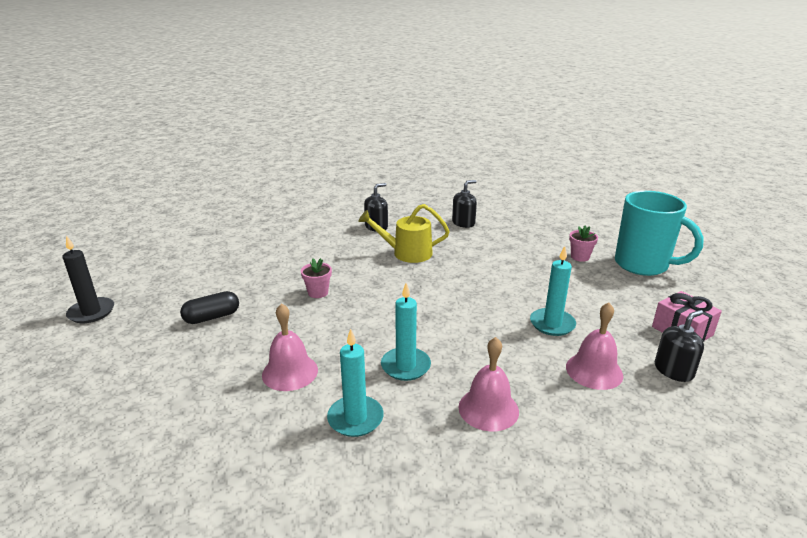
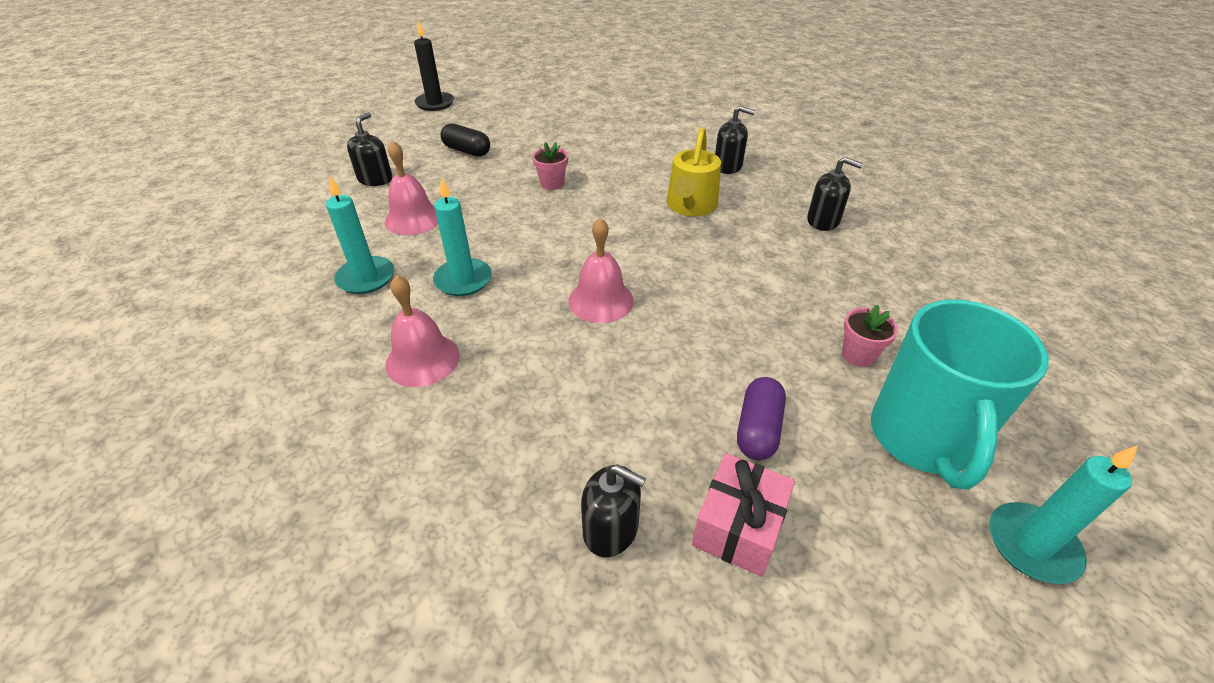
camera: 60 degrees right, 15 degrees up
yellow watering can [358,204,450,263] -> yellow watering can turned 135 degrees counterclockwise [667,127,721,216]
turquoise candle [530,246,576,336] -> turquoise candle moved to [989,445,1138,584]
pink bell [566,302,623,390] -> pink bell moved to [568,218,634,323]
none -> black soap dispenser [347,112,392,186]
none -> purple capsule [737,377,786,460]

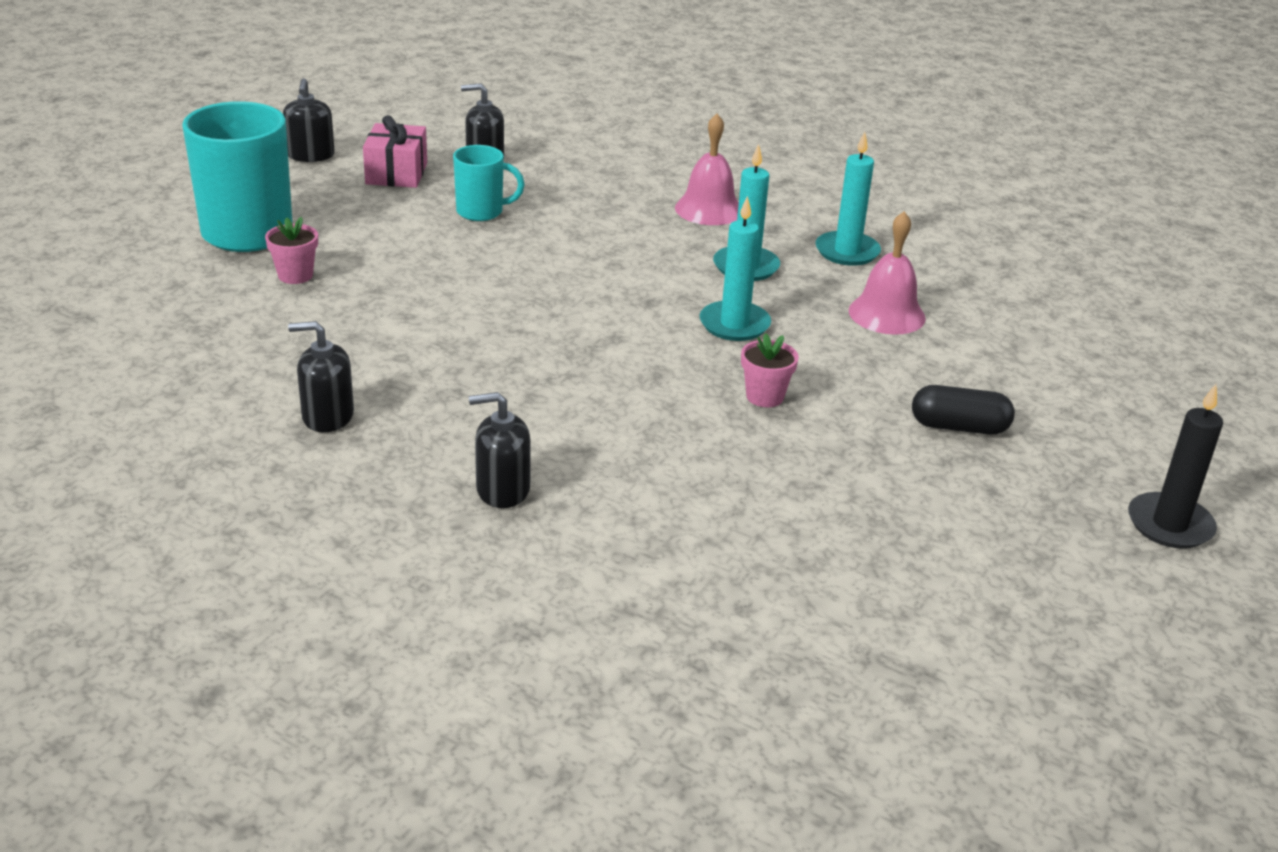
camera: 155 degrees right, 10 degrees down
black soap dispenser [347,112,392,186] -> black soap dispenser moved to [283,78,335,162]
pink bell [568,218,634,323] -> none
yellow watering can [667,127,721,216] -> none
purple capsule [737,377,786,460] -> none
turquoise candle [989,445,1138,584] -> turquoise candle moved to [700,196,771,341]
none -> turquoise mug [453,145,525,221]

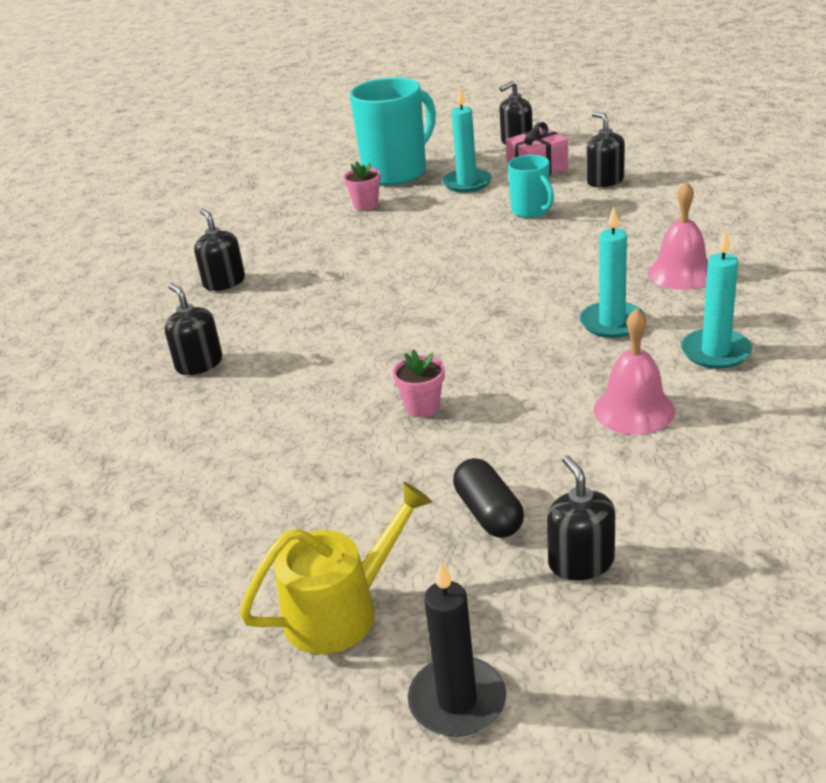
camera: 65 degrees right, 0 degrees up
turquoise candle [700,196,771,341] -> turquoise candle moved to [442,88,492,193]
none -> yellow watering can [239,482,432,654]
none -> black soap dispenser [547,455,615,581]

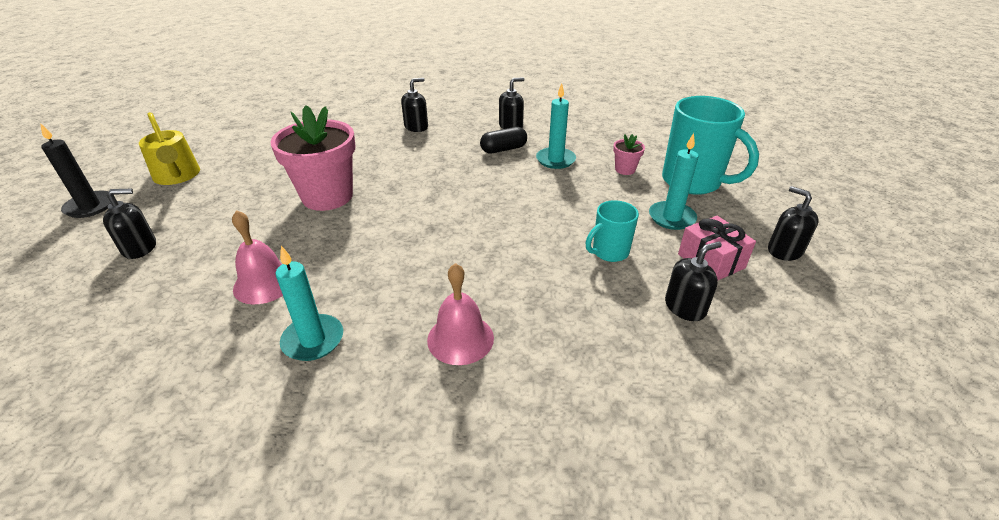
camera: 85 degrees right, 5 degrees up
pink flower pot [392,350,445,417] -> pink flower pot [270,105,355,211], size x2.30
black capsule [453,458,524,538] -> black capsule moved to [480,127,527,153]
turquoise candle [580,206,645,338] -> turquoise candle moved to [536,83,576,169]

